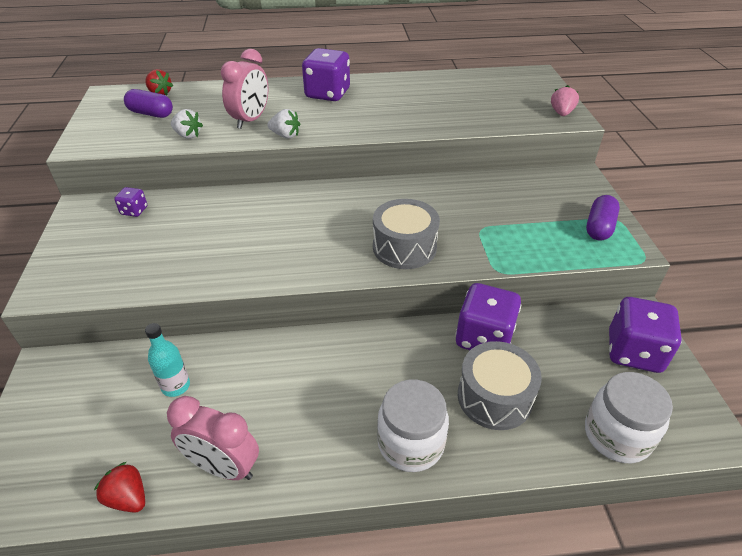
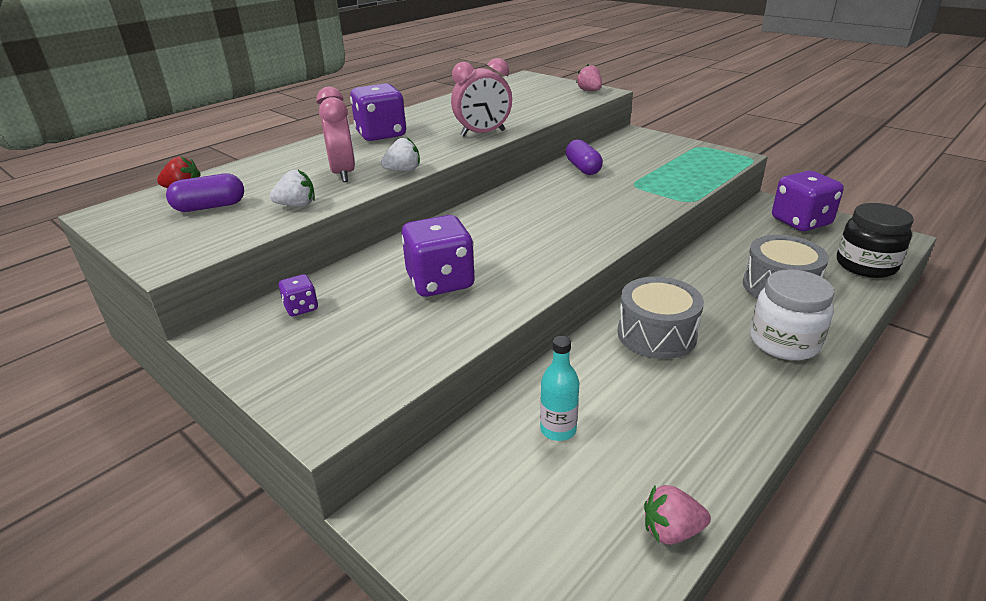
camera: 40 degrees left, 10 degrees down
red strawberry [94,462,145,513] -> pink strawberry [644,485,711,545]
pink clock [167,396,259,480] -> pink clock moved to [451,58,512,136]
grey drum [373,199,440,269] -> grey drum moved to [618,276,704,359]
purple dice [455,283,521,350] -> purple dice moved to [401,215,475,297]
white jar [585,372,673,463] -> black jar [837,203,914,278]
purple capsule [586,195,620,241] -> purple capsule moved to [566,139,603,175]

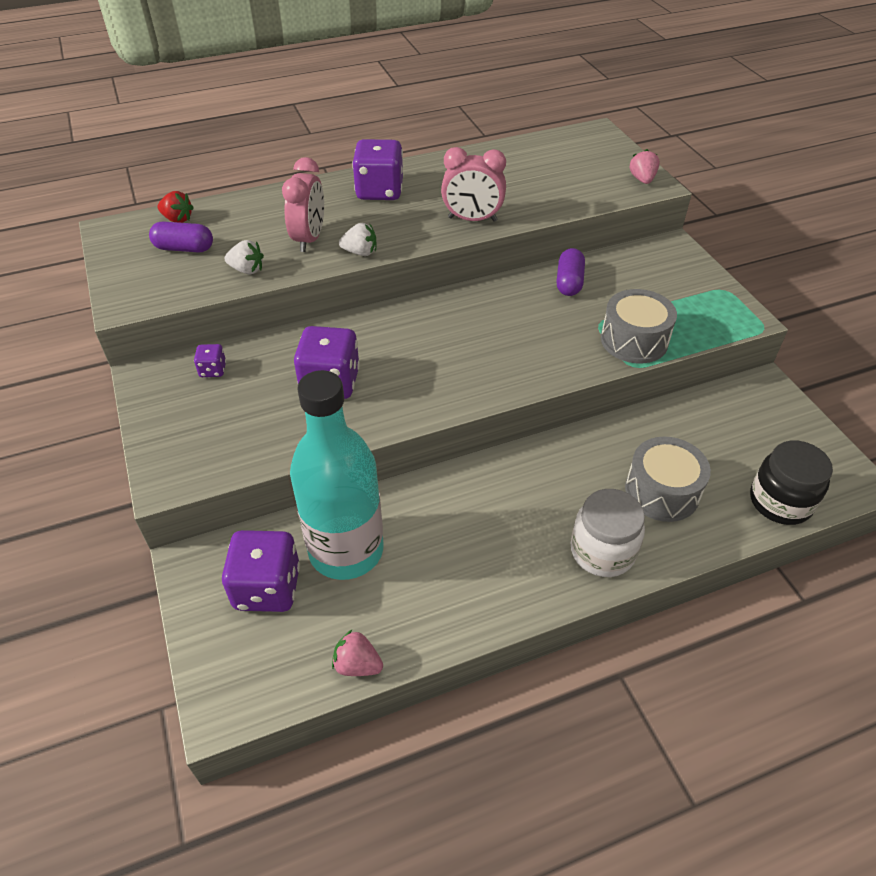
camera: 25 degrees right, 15 degrees up
turquoise bottle [540,336,579,441] -> turquoise bottle [290,370,383,580], size x2.48
grey drum [618,276,704,359] -> grey drum moved to [601,289,677,363]
purple dice [772,171,844,231] -> purple dice moved to [222,530,300,612]

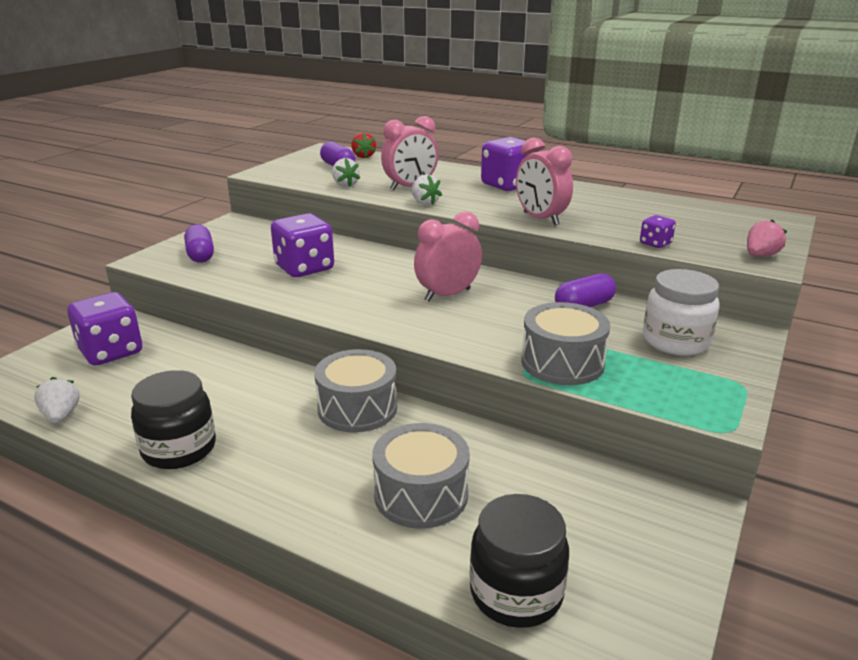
camera: 50 degrees right, 20 degrees down
purple dice [194,344,226,377] -> purple dice moved to [640,215,676,248]
turquoise bottle [290,370,383,580] -> none
pink strawberry [332,629,383,676] -> white strawberry [34,377,80,423]
white jar [571,489,645,577] -> white jar moved to [643,269,720,356]
none -> black jar [131,370,216,469]
none -> purple capsule [184,224,214,263]
none -> grey drum [314,349,397,433]
none -> pink clock [414,211,482,302]

